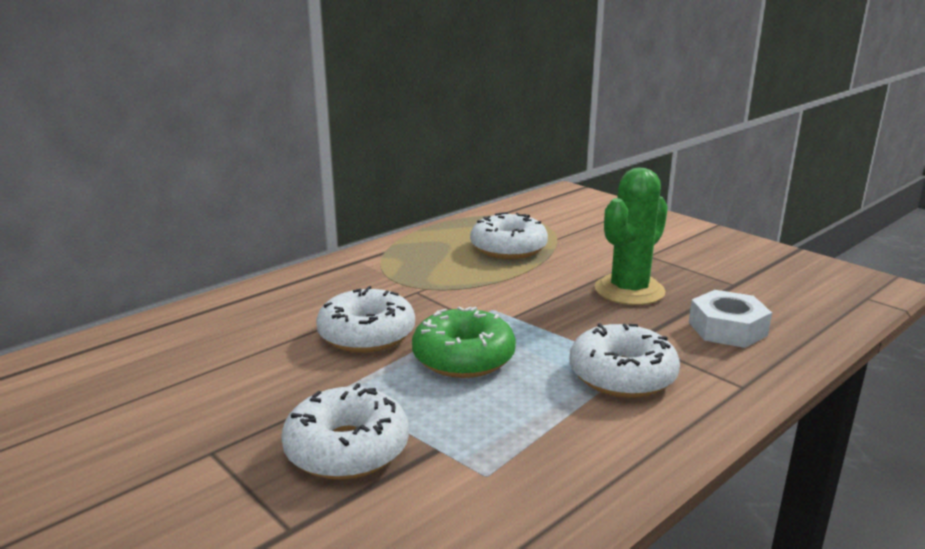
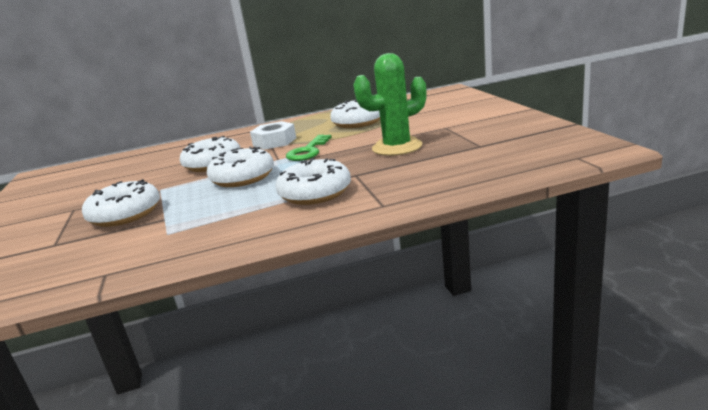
camera: 30 degrees right, 0 degrees up
green donut [412,306,516,378] -> white donut [207,147,274,187]
white nut [689,290,772,348] -> white nut moved to [250,121,296,150]
none -> green key [286,135,332,161]

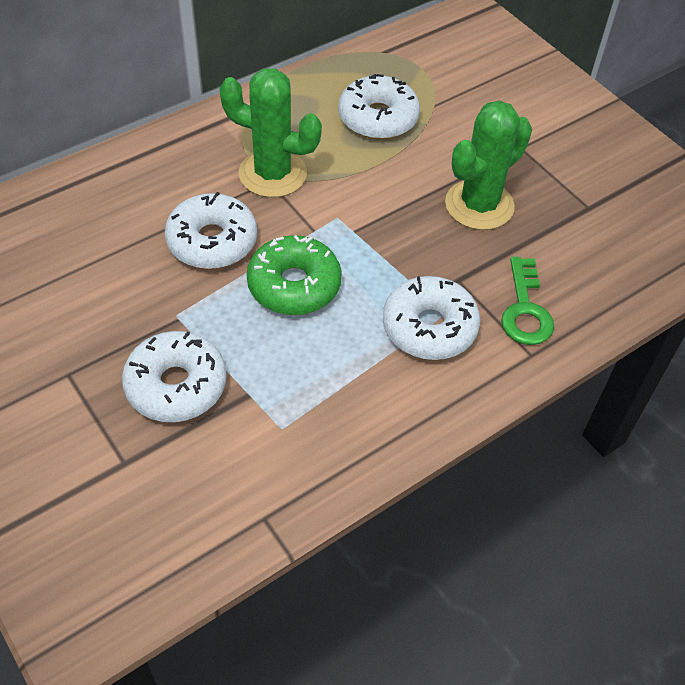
camera: 25 degrees left, 30 degrees up
white donut [207,147,274,187] -> green donut [247,235,342,315]
white nut [250,121,296,150] -> green cactus [219,68,322,197]
green key [286,135,332,161] -> green key moved to [501,257,554,345]

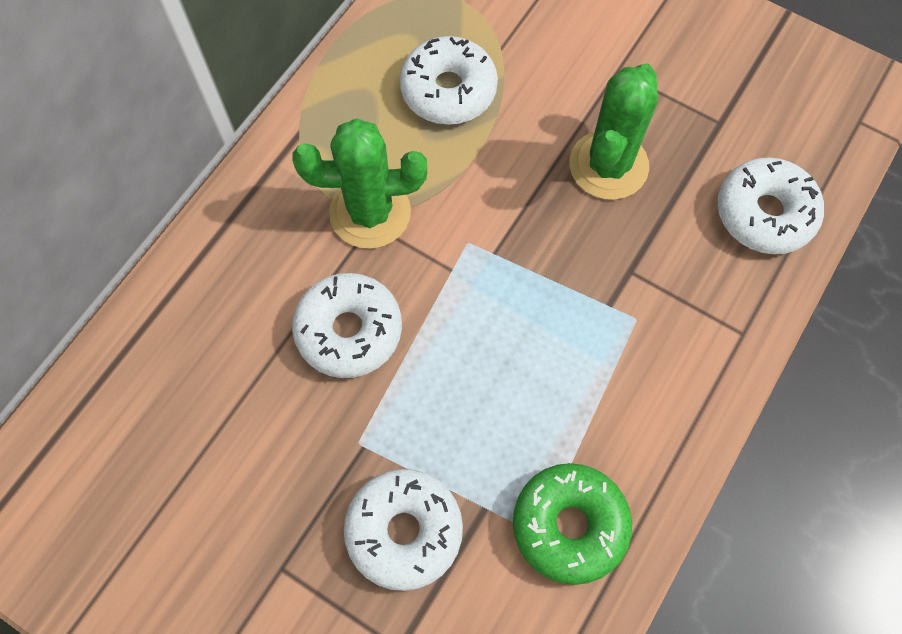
camera: 20 degrees left, 15 degrees up
green donut [247,235,342,315] -> green donut moved to [513,463,632,585]
white donut [383,276,480,360] -> white donut moved to [718,157,824,254]
green key [501,257,554,345] -> none

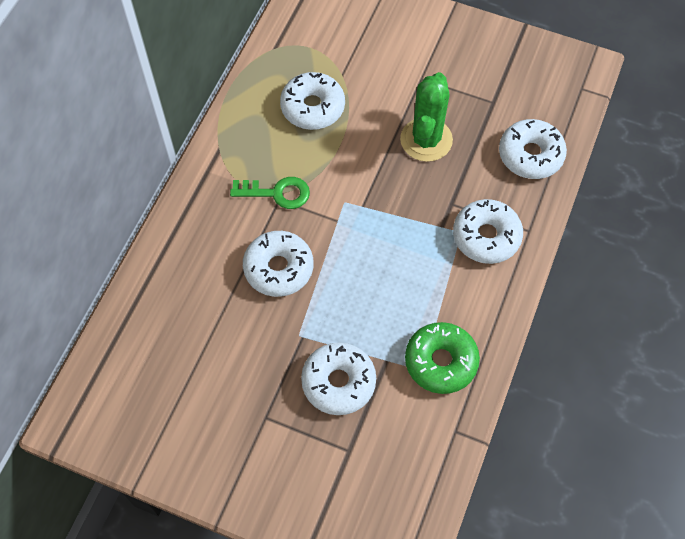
camera: 10 degrees left, 5 degrees down
green cactus [292,118,427,249] -> green key [230,177,310,209]
none -> white donut [453,199,523,264]

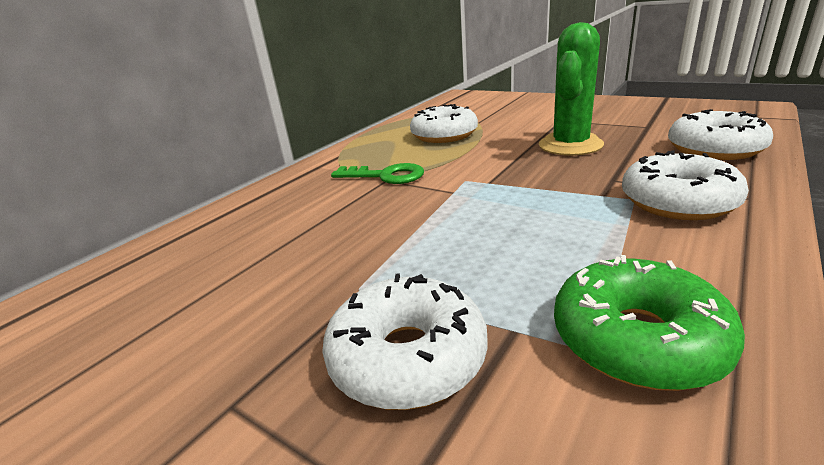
camera: 15 degrees right, 35 degrees down
white donut [243,231,313,297] -> none

